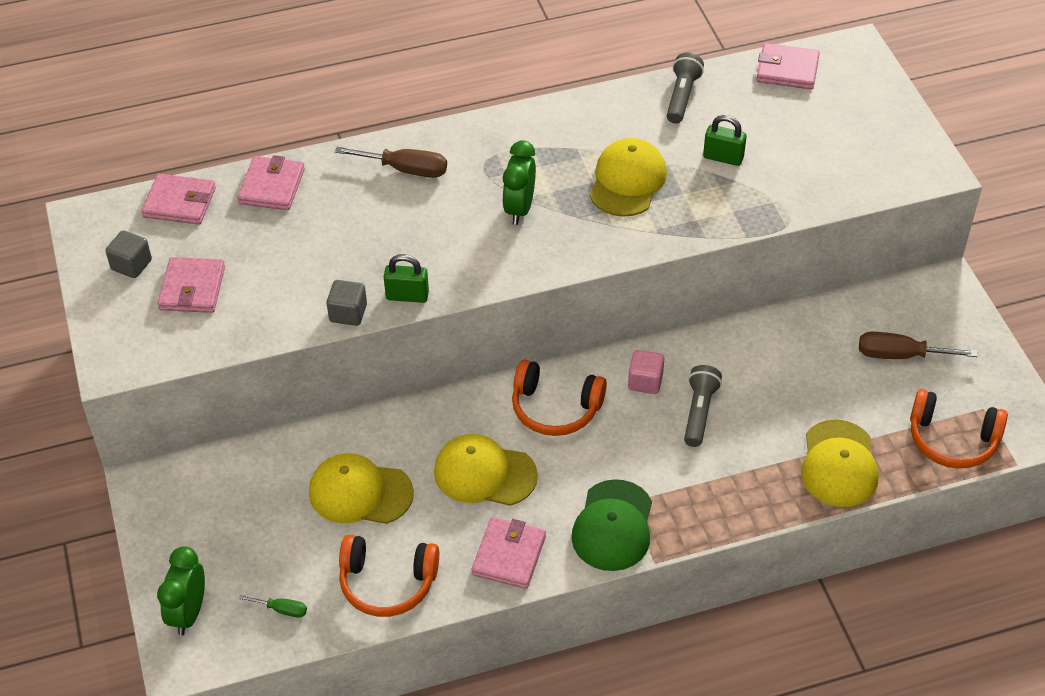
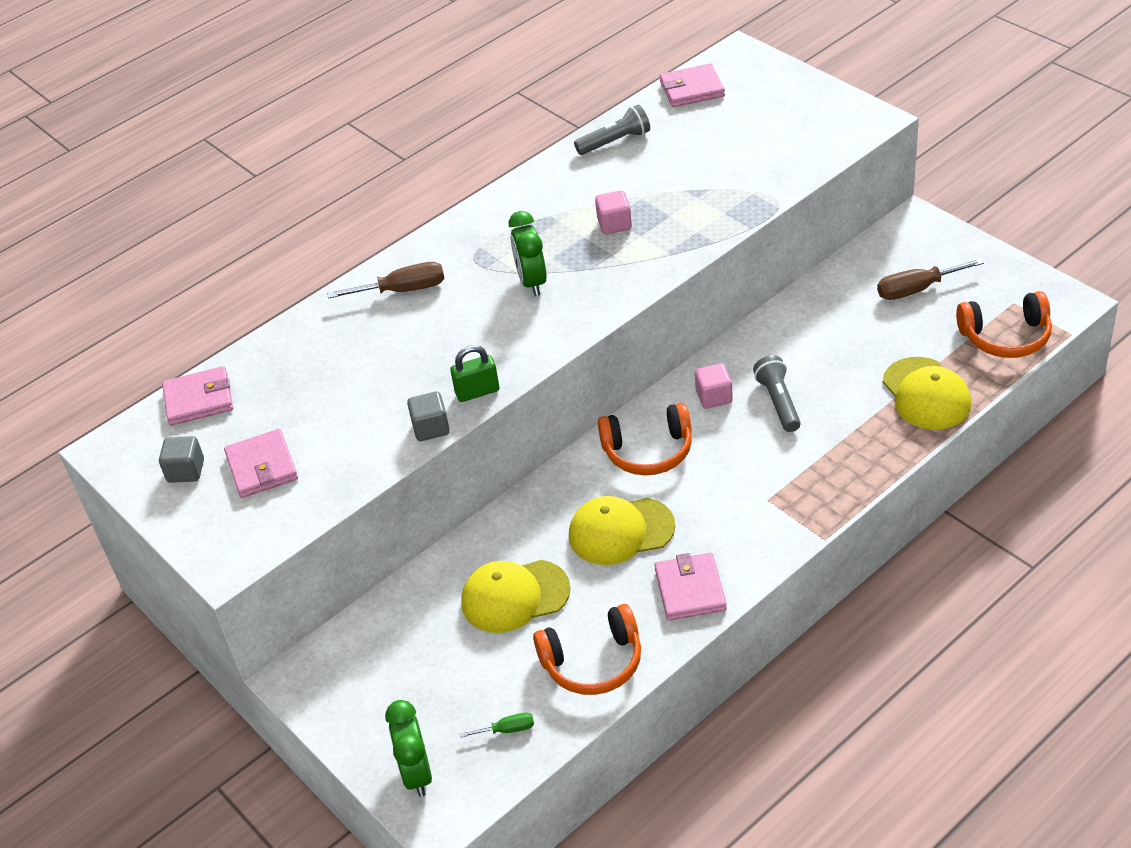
camera: 20 degrees left, 5 degrees down
pink wallet [237,155,305,210] -> none
green cap [572,479,652,571] -> none
yellow cap [589,138,667,217] -> pink cube [595,190,632,234]
grey flashlight [667,53,704,124] -> grey flashlight turned 75 degrees clockwise [574,105,650,155]
green padlock [703,115,747,166] -> none

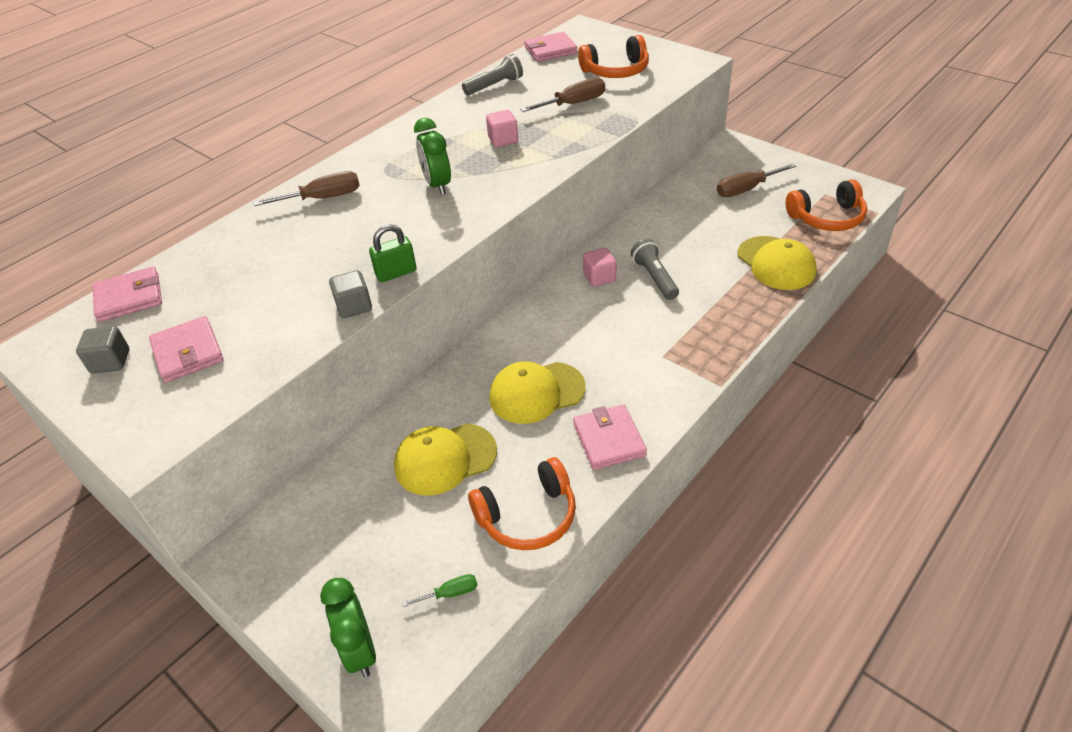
camera: 10 degrees left, 0 degrees up
orange headphones [598,403,692,475] -> orange headphones moved to [578,35,649,78]
none -> brown screwdriver [520,77,605,112]

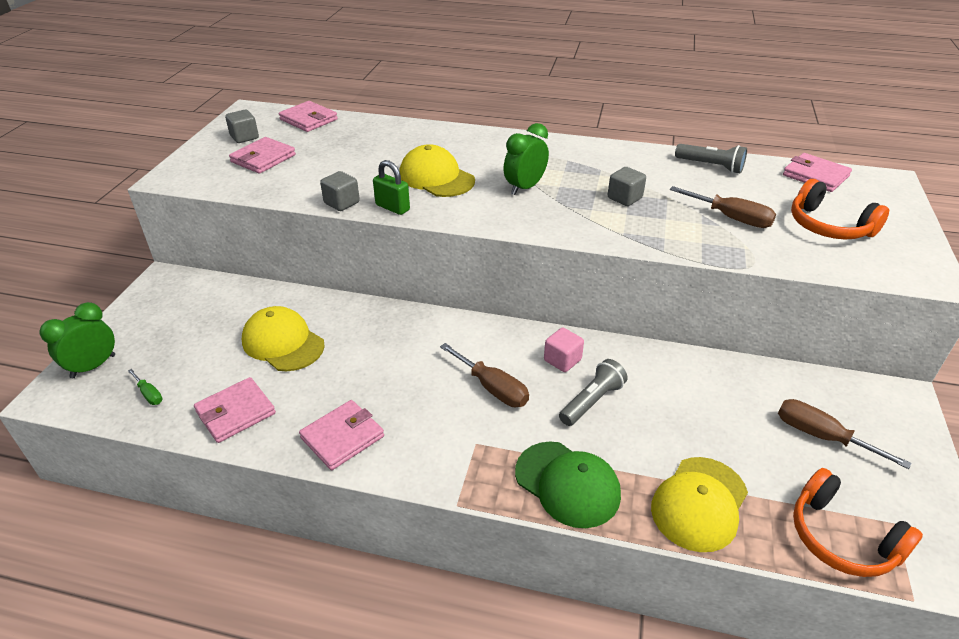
camera: 60 degrees right, 5 degrees down
brown screwdriver [253,171,360,206] -> brown screwdriver moved to [440,343,529,407]
orange headphones [468,457,576,550] -> pink wallet [194,377,276,443]
pink cube [486,110,518,147] -> grey cube [608,167,646,206]
yellow cap [489,361,586,424] -> yellow cap moved to [399,144,475,197]
none -> green cap [515,441,621,528]

